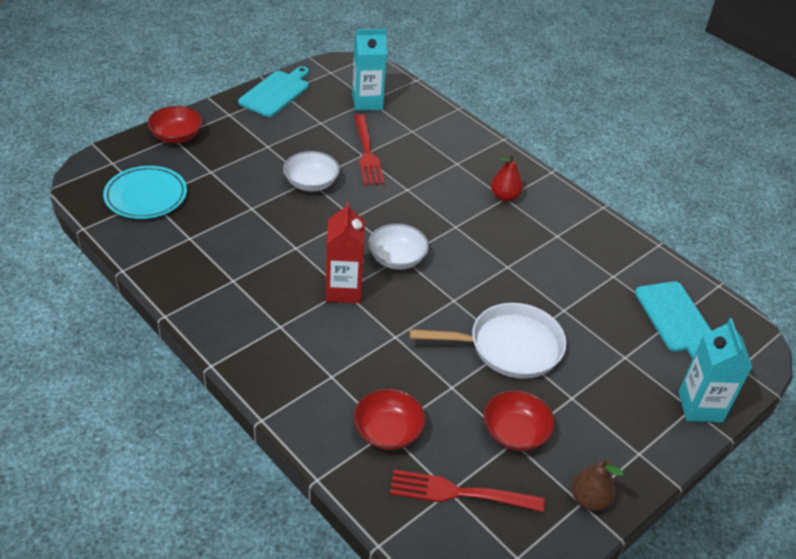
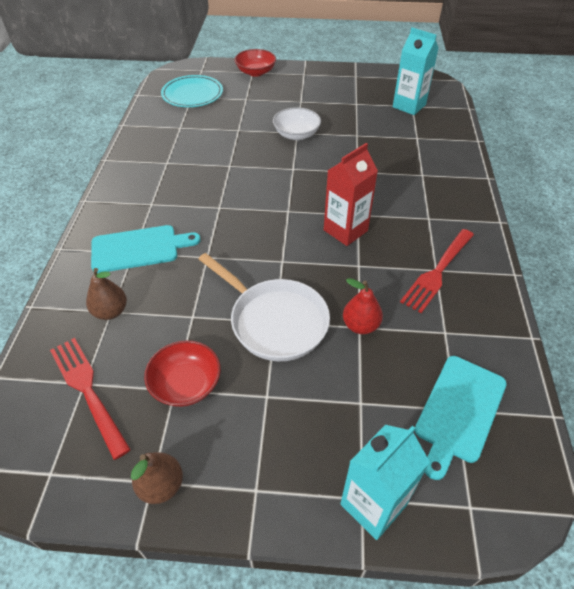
camera: 50 degrees right, 5 degrees up
turquoise cutting board [238,66,309,117] -> turquoise cutting board moved to [91,225,201,273]
red carton [326,201,365,303] -> red carton moved to [324,143,378,246]
red bowl [353,389,426,450] -> brown pear [86,268,127,320]
red fork [354,114,385,185] -> red fork moved to [400,229,474,313]
white bowl [368,224,429,270] -> none
red pear [491,154,523,202] -> red pear moved to [343,278,383,334]

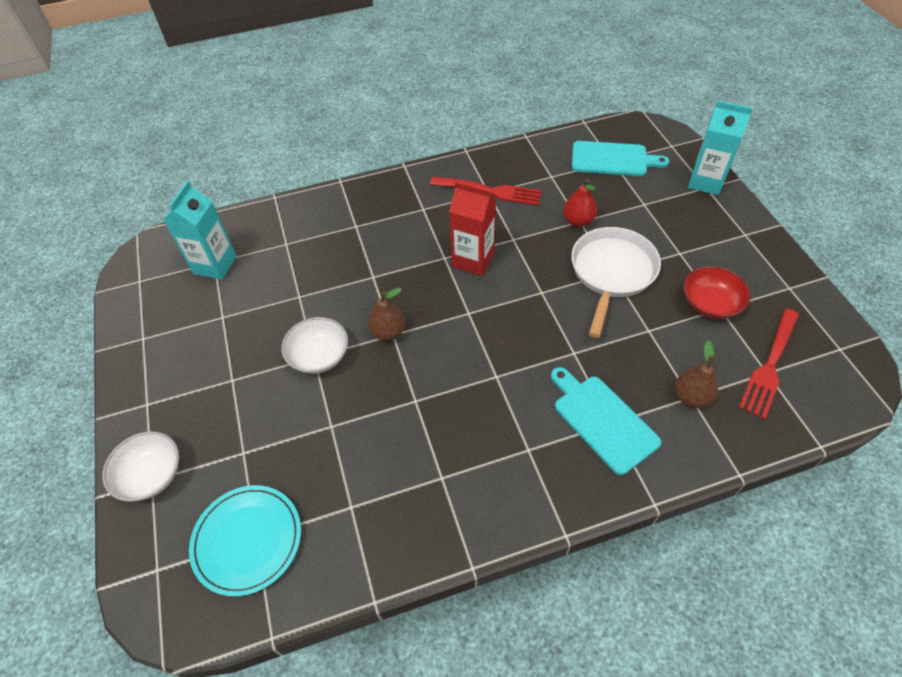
camera: 110 degrees left, 5 degrees up
brown pear [131,452,183,504] -> brown pear moved to [368,288,405,341]
red bowl [234,49,276,77] -> white bowl [102,431,179,502]

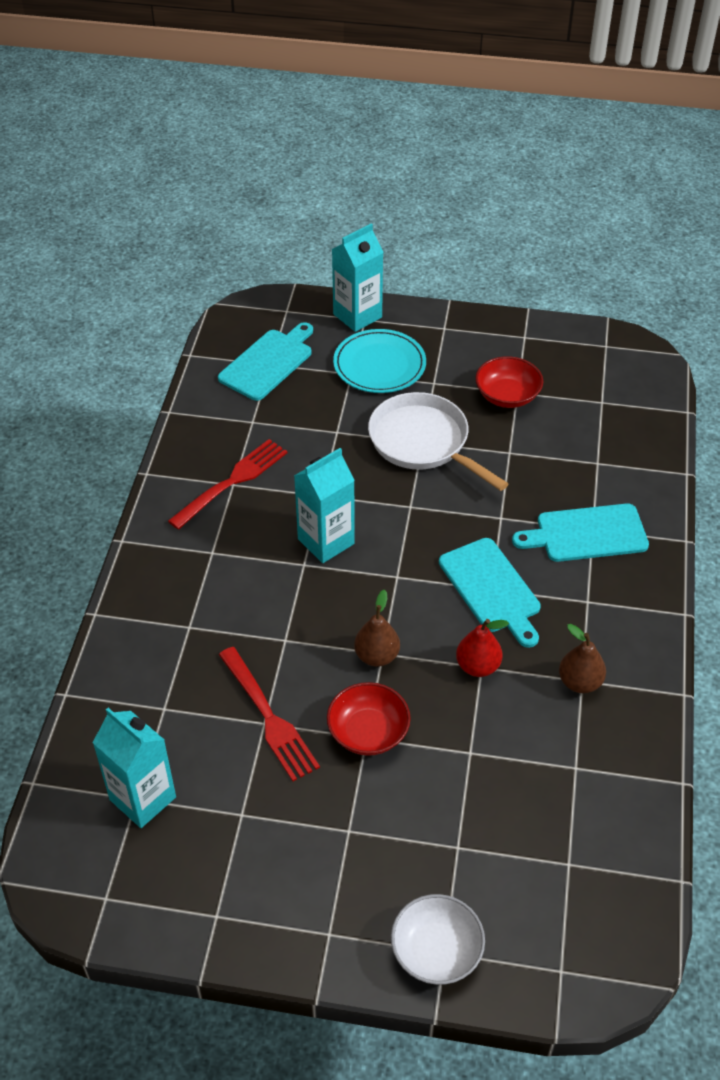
camera: 65 degrees left, 5 degrees down
turquoise plate [189,485,301,596] -> turquoise plate moved to [333,329,426,393]
white bowl [282,317,348,374] -> red bowl [327,682,411,756]
red carton [449,181,496,276] -> turquoise carton [294,448,355,563]
red pear [563,179,597,227] -> red pear moved to [456,619,509,677]
brown pear [675,341,718,408] -> brown pear moved to [559,624,606,693]
red fork [739,308,799,419] -> red fork moved to [219,647,320,781]
none -> turquoise cutting board [439,538,541,648]

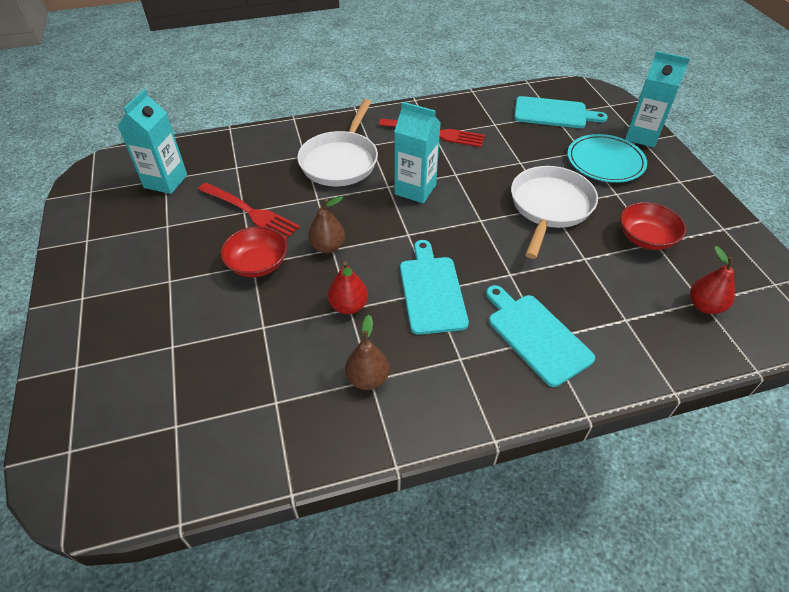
camera: 65 degrees right, 0 degrees up
red fork [219,647,320,781] -> red fork turned 90 degrees counterclockwise [198,183,300,239]
white bowl [391,894,485,985] -> none
turquoise cutting board [439,538,541,648] -> turquoise cutting board turned 135 degrees clockwise [400,240,469,335]
none -> white pan [297,99,378,186]
none -> red pear [690,246,735,314]

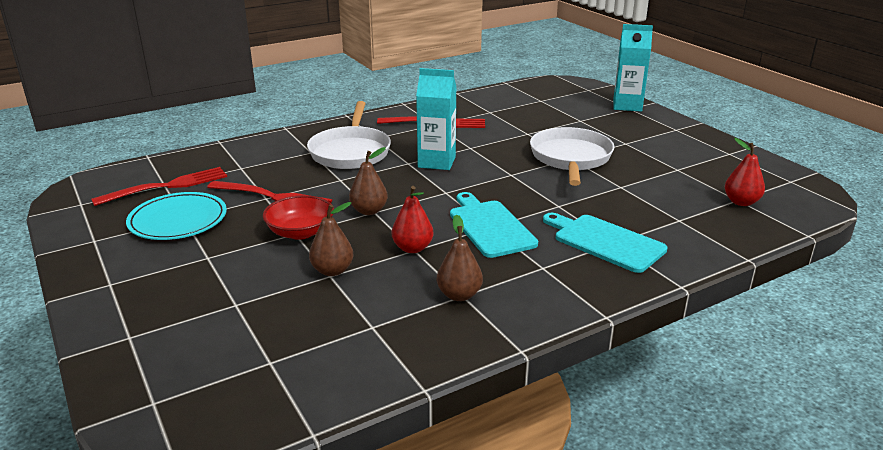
camera: 15 degrees left, 20 degrees down
turquoise carton [117,89,187,194] -> red fork [91,167,227,206]
turquoise cutting board [514,96,608,128] -> none
turquoise plate [567,134,647,183] -> turquoise plate moved to [126,192,227,240]
red bowl [620,202,686,250] -> none
none -> brown pear [309,202,353,276]

